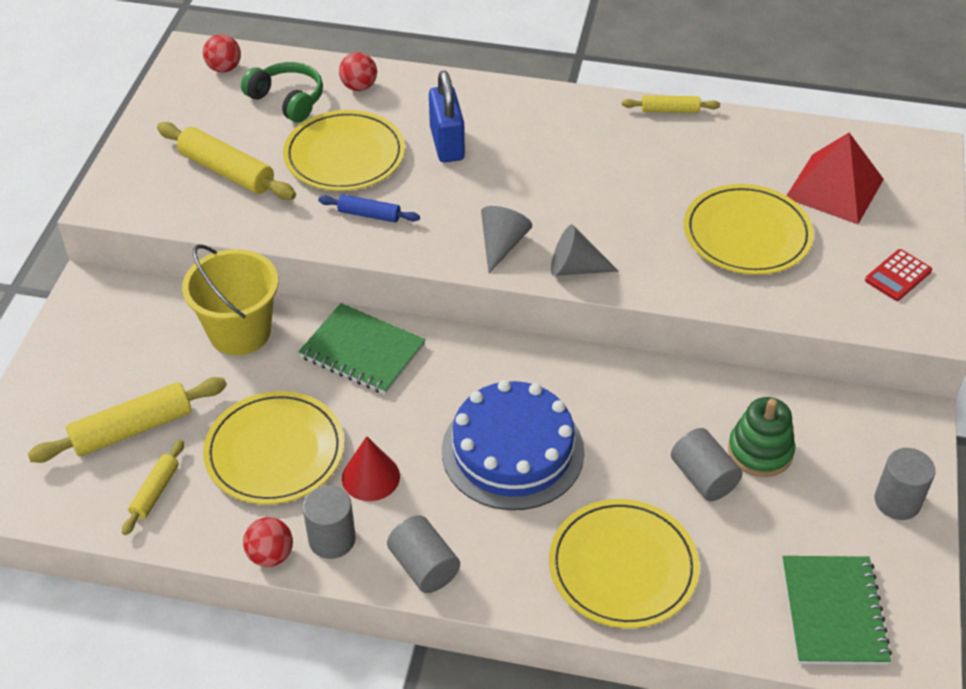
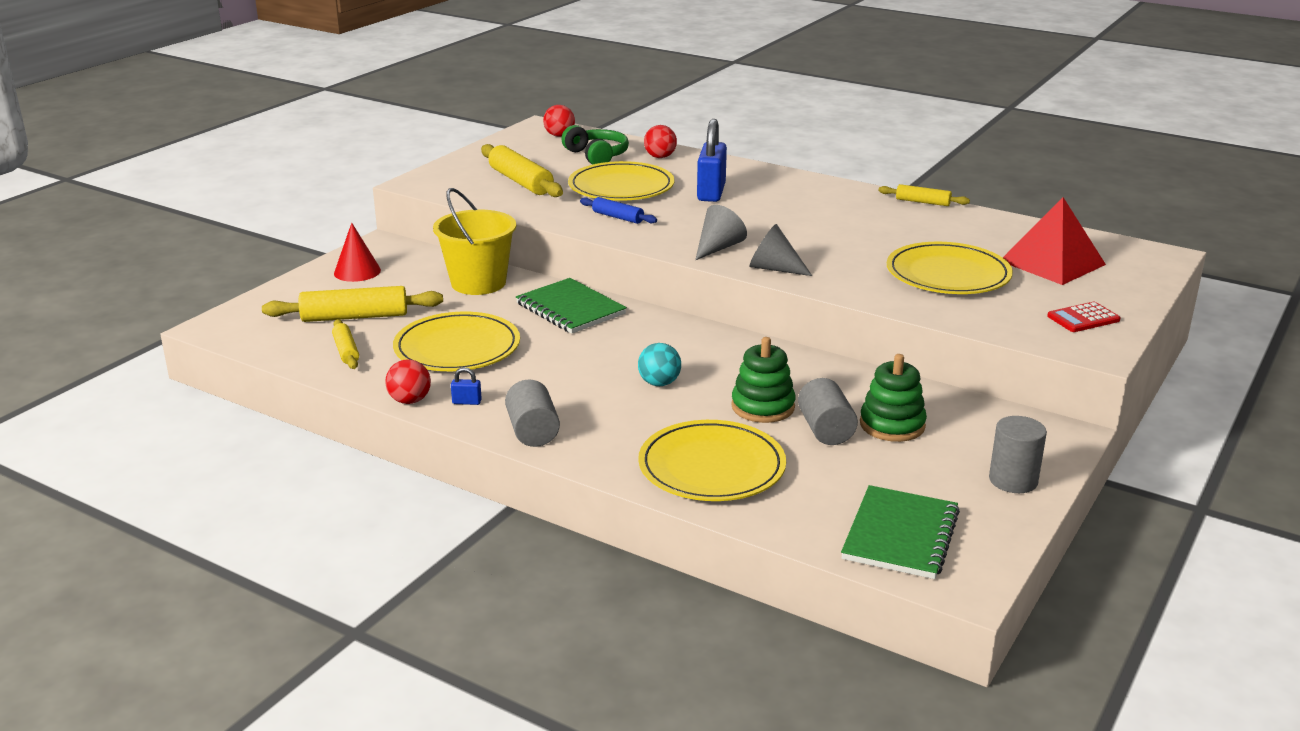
camera: 20 degrees right, 20 degrees down
yellow rolling pin [122,440,184,535] -> yellow rolling pin turned 60 degrees counterclockwise [332,319,359,369]
grey cylinder [303,485,356,559] -> blue padlock [451,367,482,405]
red cone [342,436,400,501] -> red cone moved to [334,223,381,282]
blue cake [442,380,585,510] -> turquoise ball [638,343,681,386]
none -> green stacking toy [731,337,796,423]

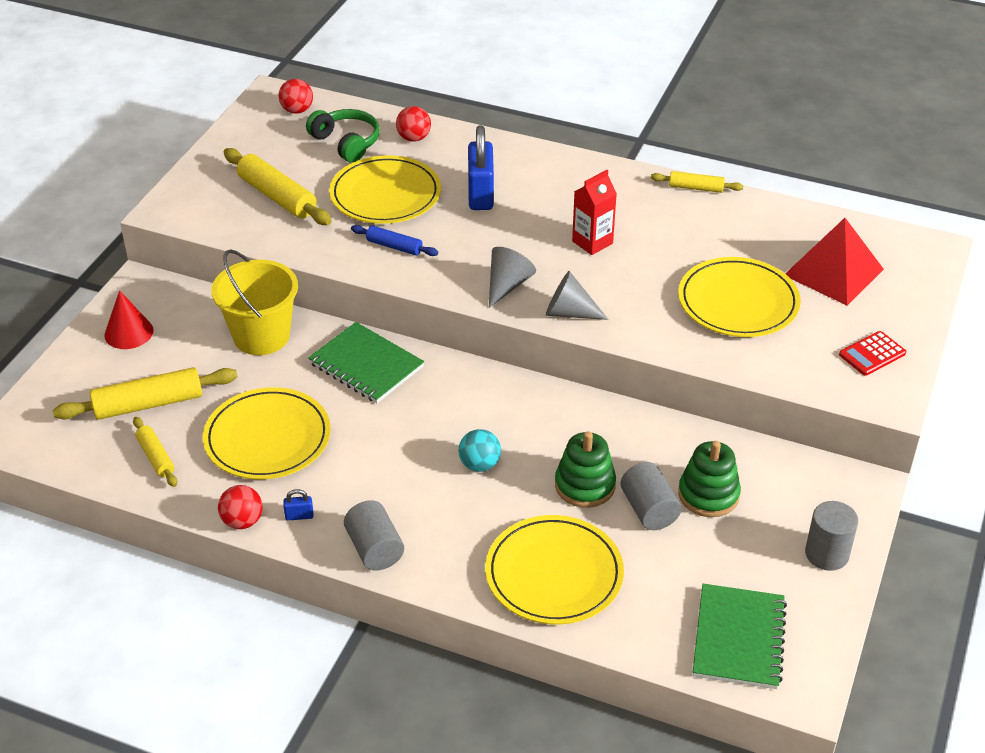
camera: 10 degrees left, 15 degrees up
none -> red carton [572,170,617,255]

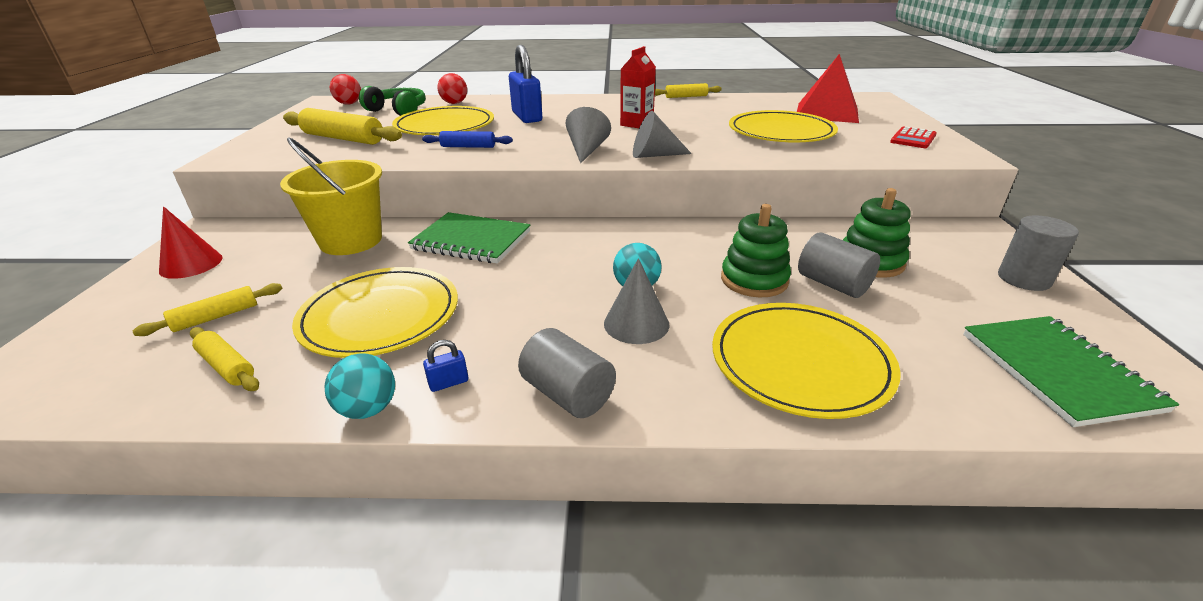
camera: 20 degrees left, 10 degrees down
yellow rolling pin [53,367,238,420] -> yellow rolling pin [133,283,283,336], size x0.57
red ball [218,485,263,529] -> turquoise ball [325,353,395,419]
none -> grey cone [604,258,670,344]

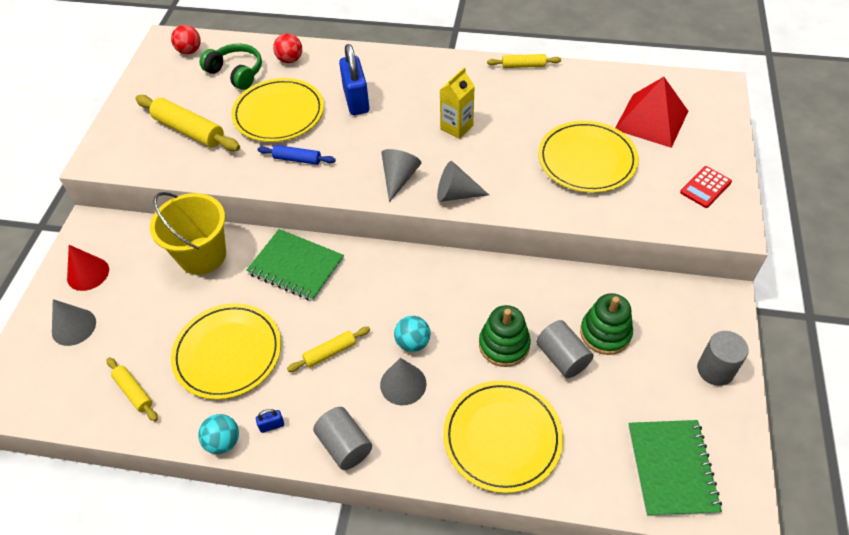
camera: 10 degrees right, 20 degrees up
yellow rolling pin [133,283,283,336] -> yellow rolling pin moved to [287,327,370,372]
red carton [620,46,656,128] -> yellow carton [440,67,475,139]
none -> grey cone [52,299,96,346]

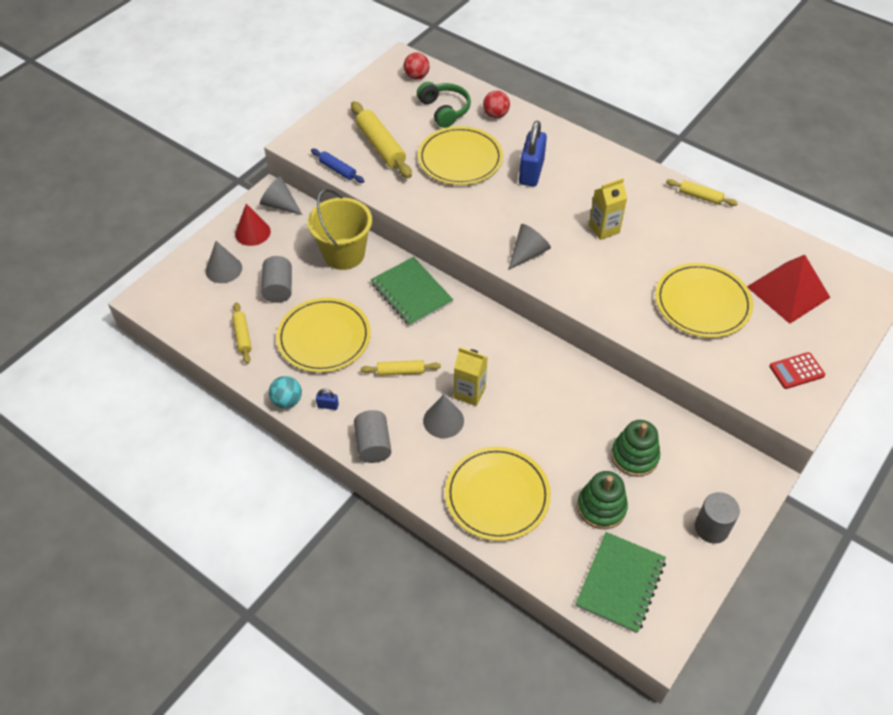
camera: 25 degrees right, 0 degrees up
blue rolling pin [258,145,336,165] -> blue rolling pin moved to [311,149,364,183]
turquoise ball [394,316,430,352] -> yellow carton [454,347,488,406]
grey cone [437,161,489,202] -> grey cone moved to [260,176,302,215]
green stacking toy [479,305,531,367] -> green stacking toy moved to [577,471,628,529]
grey cylinder [536,320,594,378] -> grey cylinder moved to [262,256,292,303]

